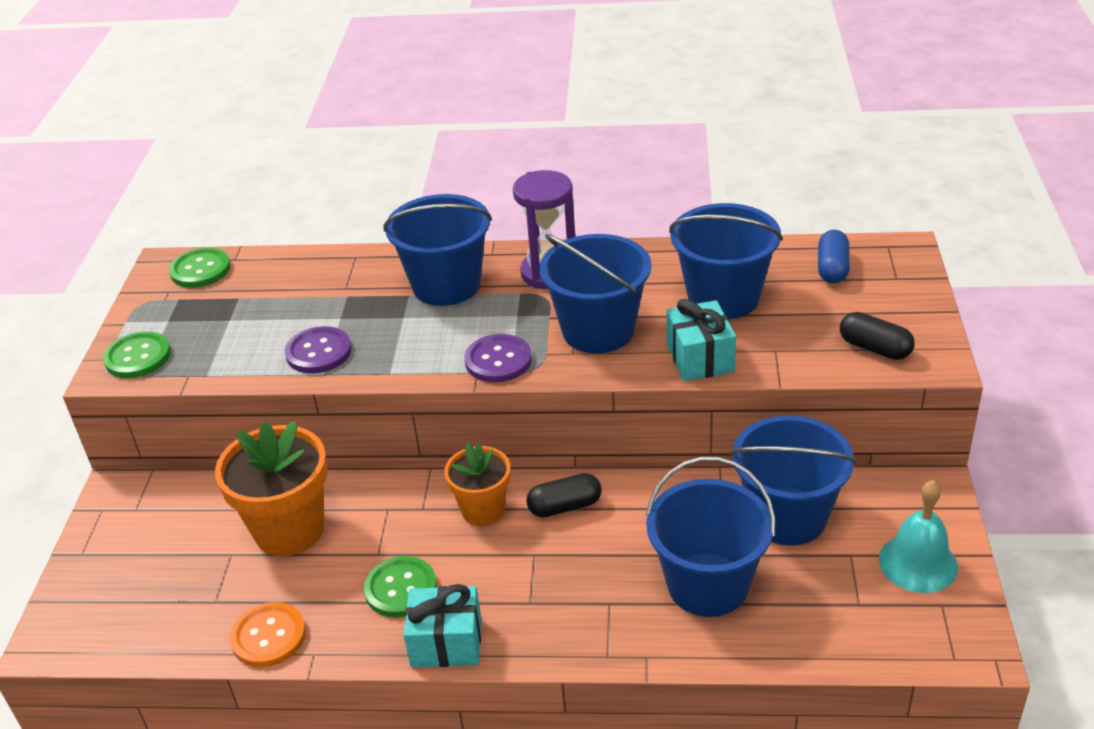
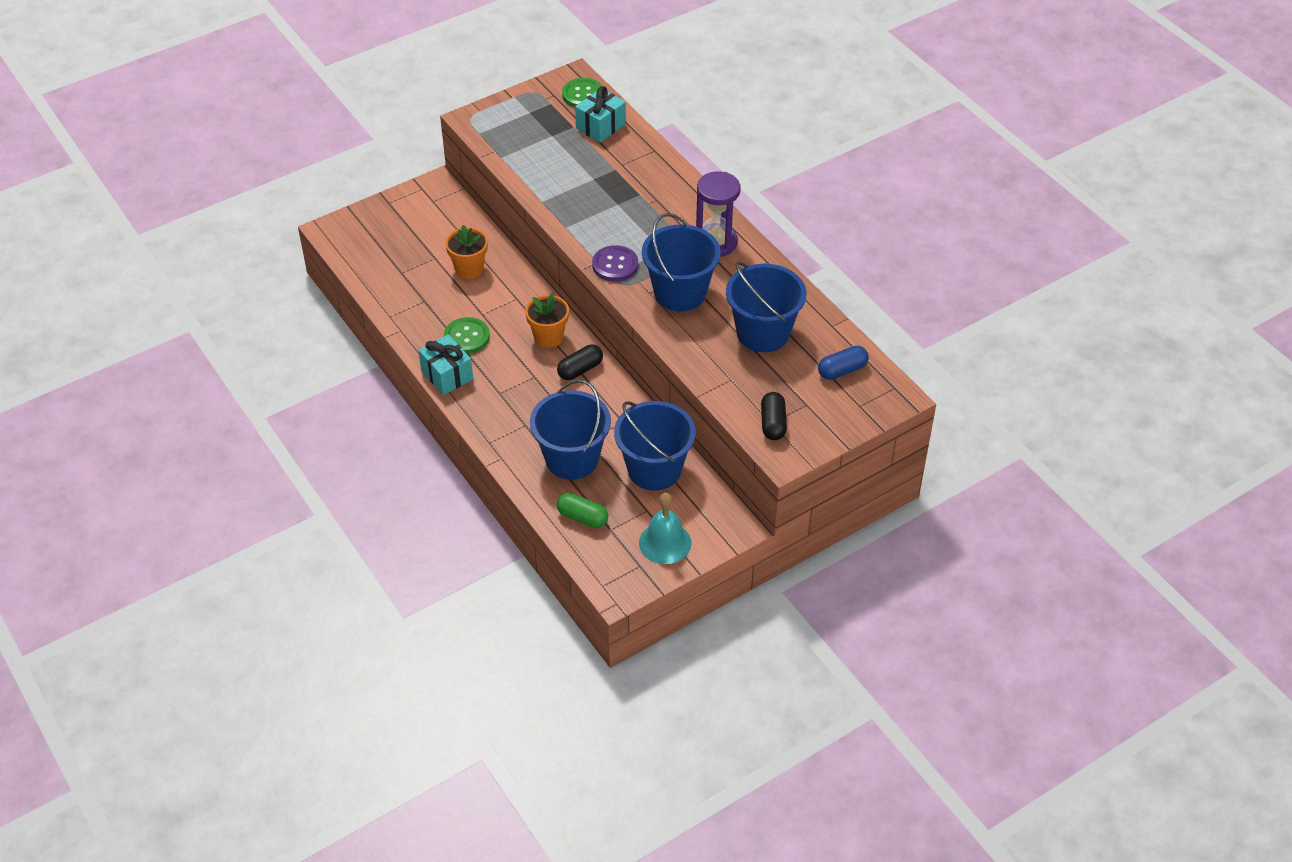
camera: 50 degrees right, 10 degrees up
green button [103,331,171,378] -> none
orange flower pot [215,421,328,556] -> orange flower pot [445,225,488,279], size x0.62
orange button [230,602,306,667] -> none
purple button [285,326,352,373] -> none
blue bucket [383,194,492,306] -> none
black capsule [526,473,602,517] -> black capsule turned 75 degrees counterclockwise [557,344,603,380]
turquoise gift [666,299,736,381] -> turquoise gift moved to [575,86,626,143]
none -> green capsule [557,493,608,528]

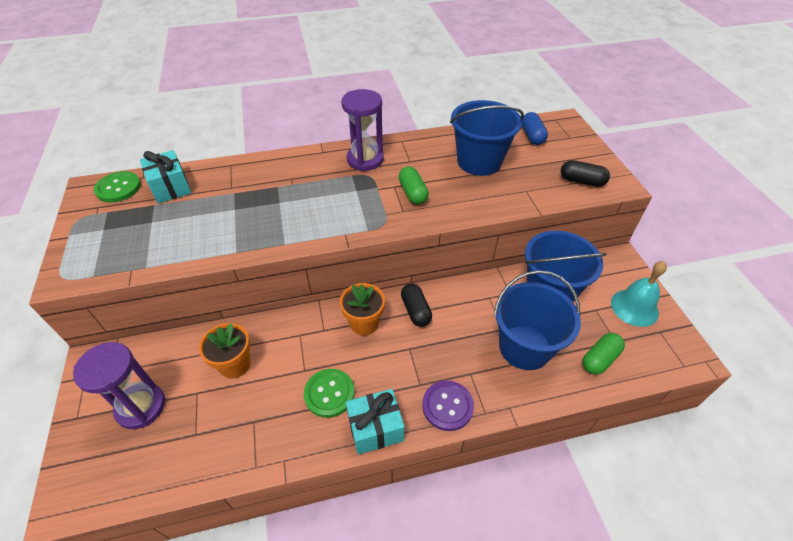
camera: 70 degrees left, 0 degrees up
purple button [592,245,638,282] -> purple button moved to [422,380,474,431]
blue bucket [642,213,721,311] -> green capsule [399,166,429,205]
none -> purple hourglass [73,342,165,429]

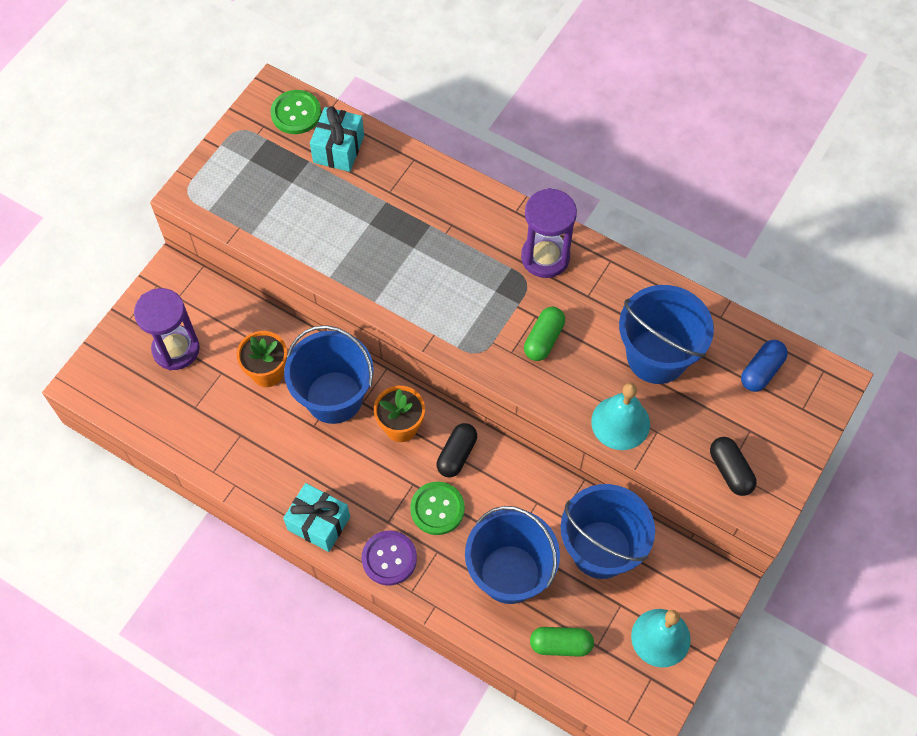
camera: 45 degrees right, 15 degrees up
green button [304,369,355,418] -> green button moved to [410,482,465,535]
none -> blue bucket [284,325,374,424]
none -> turquoise bell [591,383,650,450]

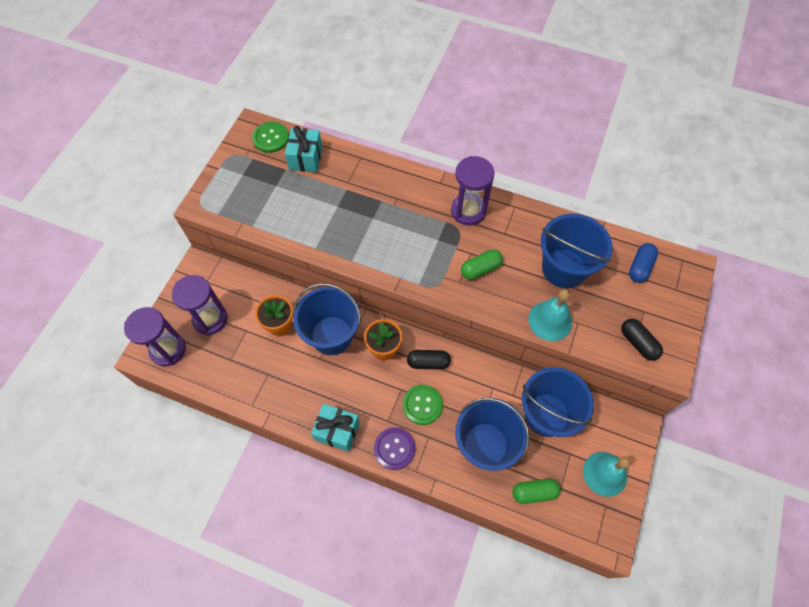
camera: 10 degrees left, 0 degrees up
black capsule [436,423,477,478] -> black capsule turned 75 degrees clockwise [407,350,451,370]
green capsule [524,307,565,361] -> green capsule turned 45 degrees clockwise [461,249,503,280]
none -> purple hourglass [124,307,186,366]

